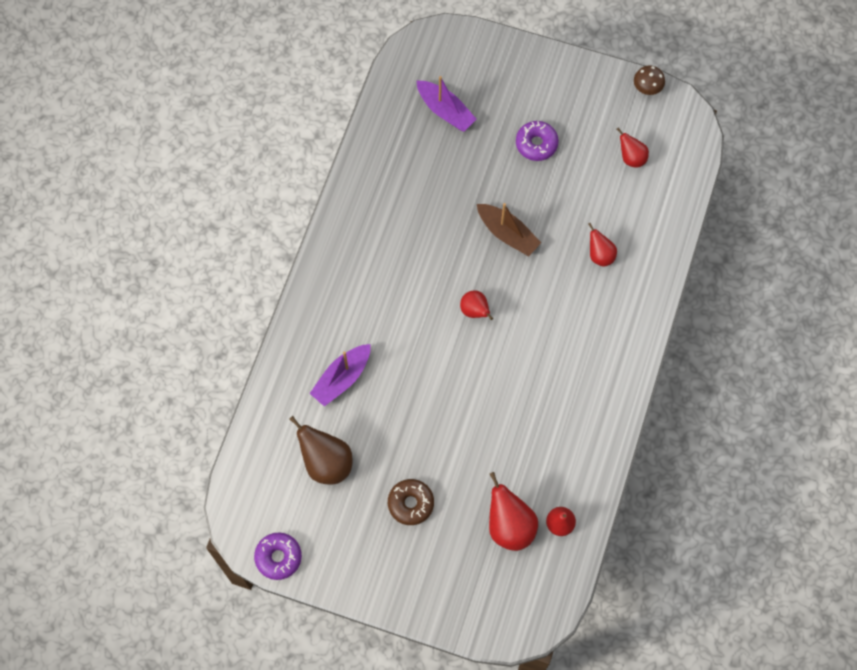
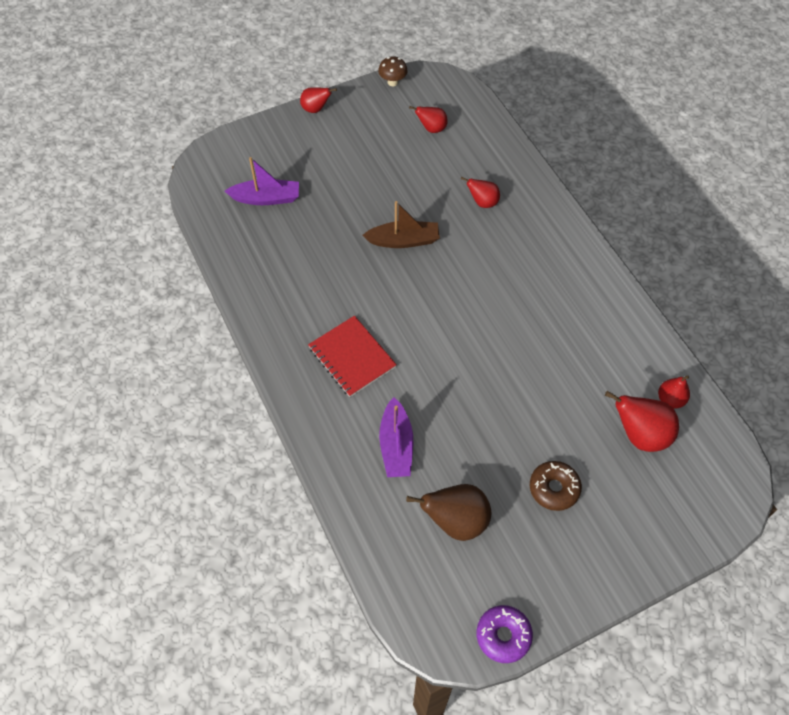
camera: 45 degrees left, 10 degrees down
red pear [460,291,493,320] -> red pear moved to [300,87,337,113]
purple donut [516,121,559,161] -> none
none -> red notebook [308,316,397,397]

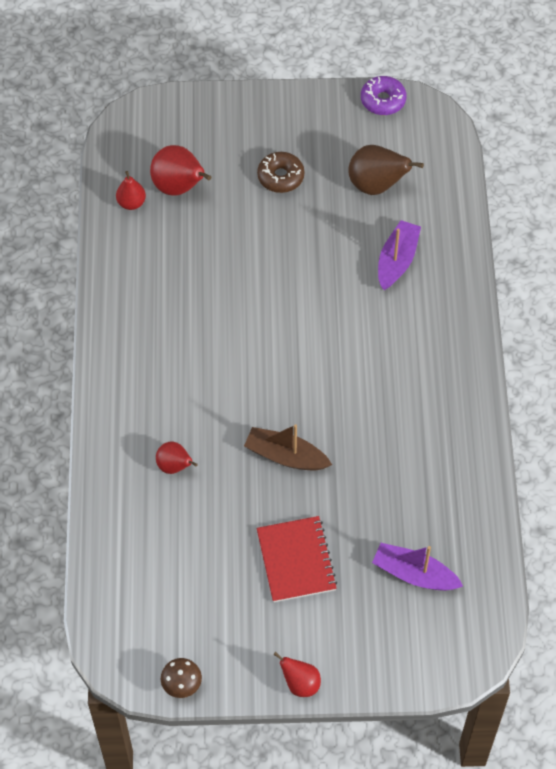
camera: 155 degrees left, 0 degrees up
red notebook [308,316,397,397] -> red notebook moved to [257,516,337,602]
red pear [409,106,448,133] -> none

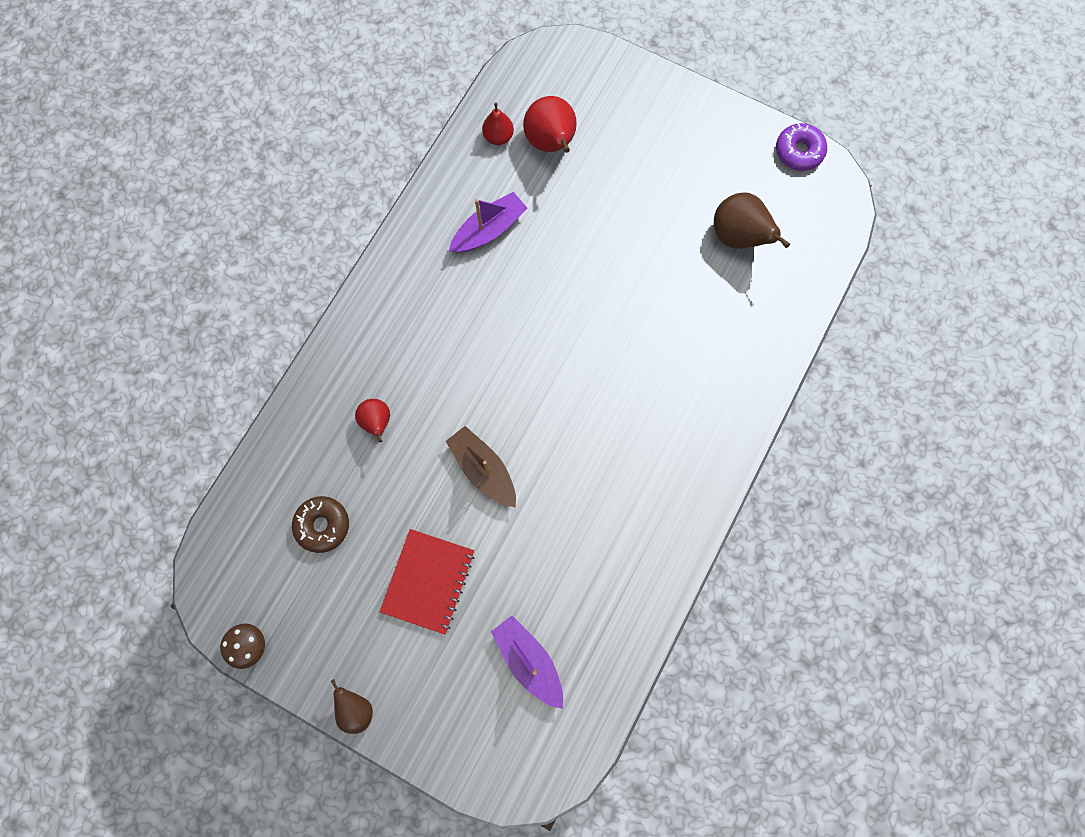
camera: 30 degrees right, 15 degrees up
brown donut [257,152,304,193] -> brown donut moved to [292,496,349,553]
red pear [273,652,321,697] -> brown pear [331,679,373,734]
purple boat [378,220,421,290] -> purple boat moved to [449,192,528,253]

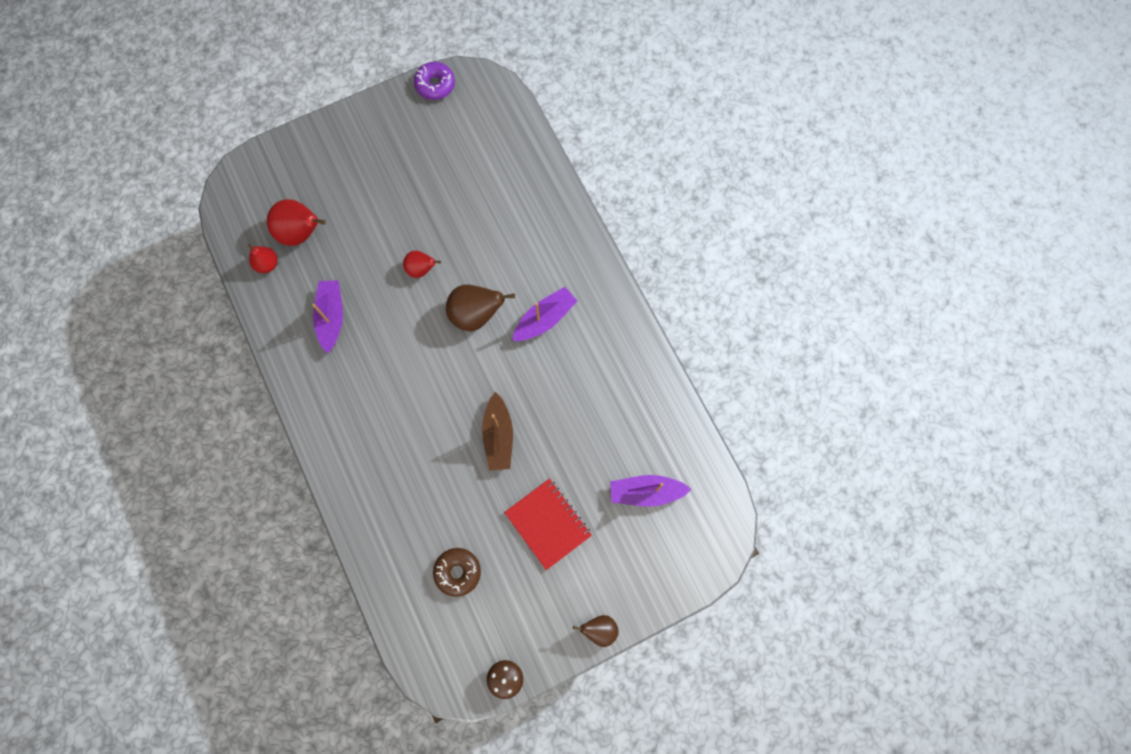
camera: 55 degrees left, 0 degrees up
red pear [355,399,390,442] -> red pear moved to [403,251,441,278]
brown boat [446,426,516,507] -> brown boat turned 90 degrees counterclockwise [482,392,513,471]
brown pear [714,192,790,249] -> brown pear moved to [446,285,515,331]
none -> purple boat [512,287,577,341]

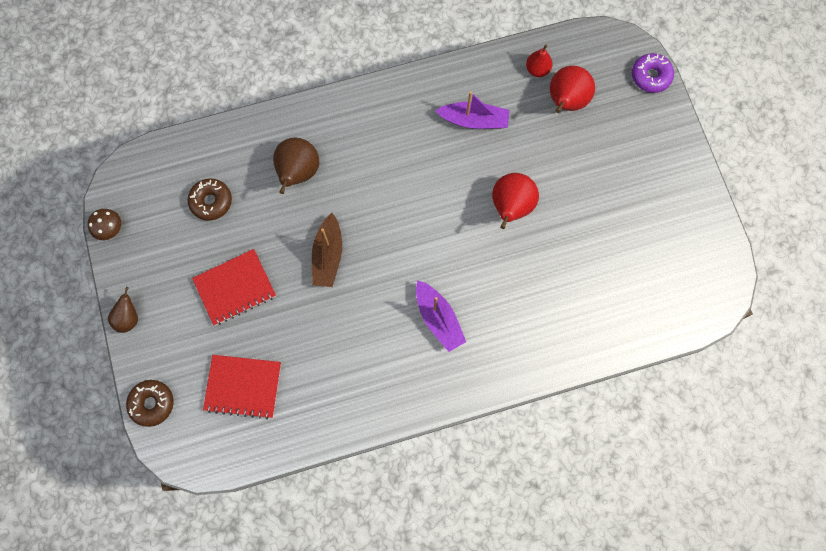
camera: 100 degrees right, 0 degrees up
red pear [403,251,441,278] -> red pear [492,173,539,229], size x1.68
purple donut [414,62,455,100] -> purple donut moved to [632,53,674,93]
brown pear [446,285,515,331] -> brown pear moved to [273,138,319,194]
brown boat [482,392,513,471] -> brown boat turned 90 degrees counterclockwise [312,213,342,287]
purple boat [610,475,692,507] -> red notebook [203,355,281,419]
none -> brown donut [126,380,174,427]

